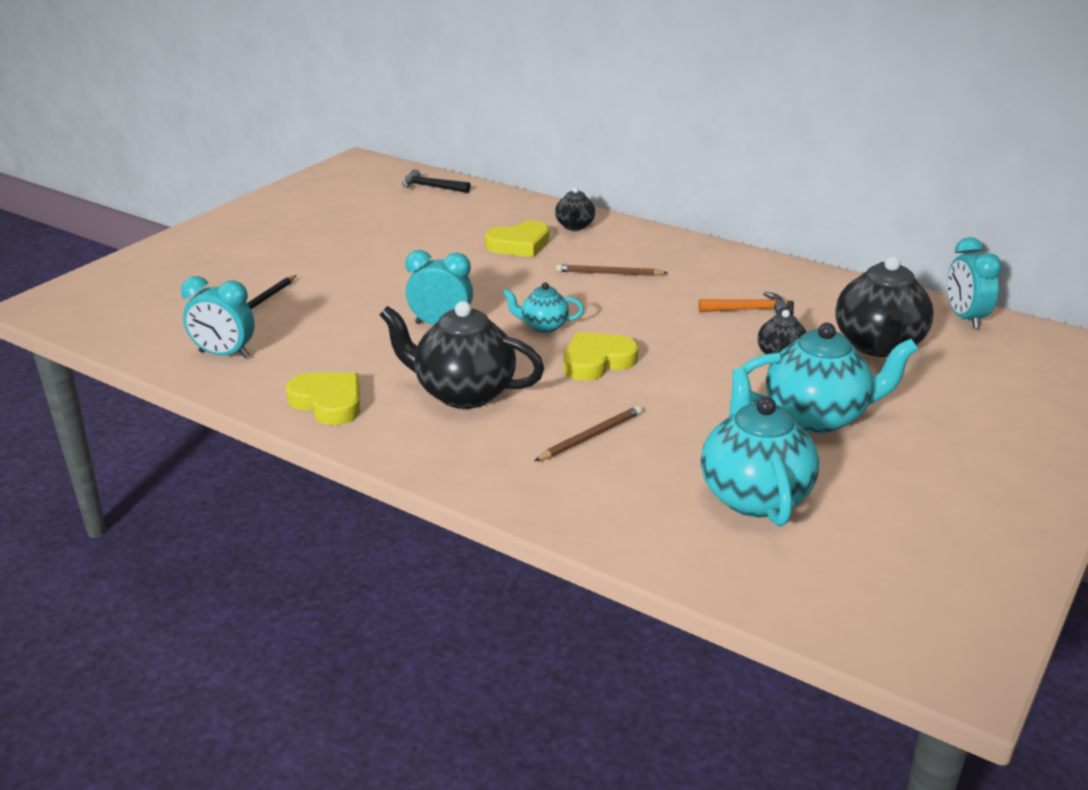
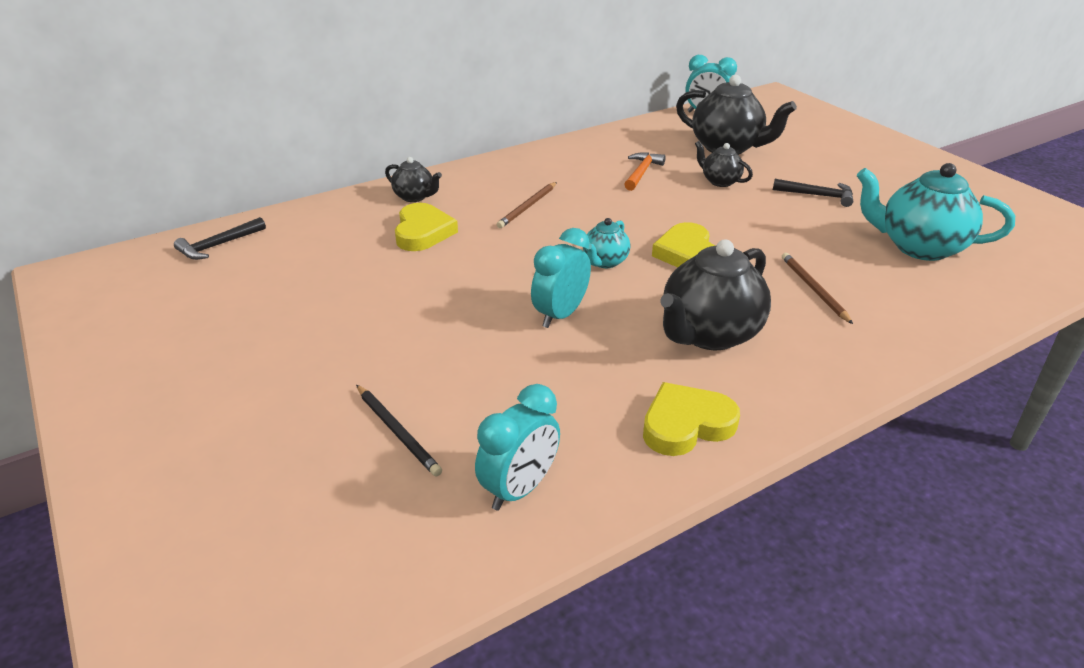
camera: 65 degrees left, 5 degrees up
turquoise teapot [741,323,918,433] -> black hammer [773,179,853,207]

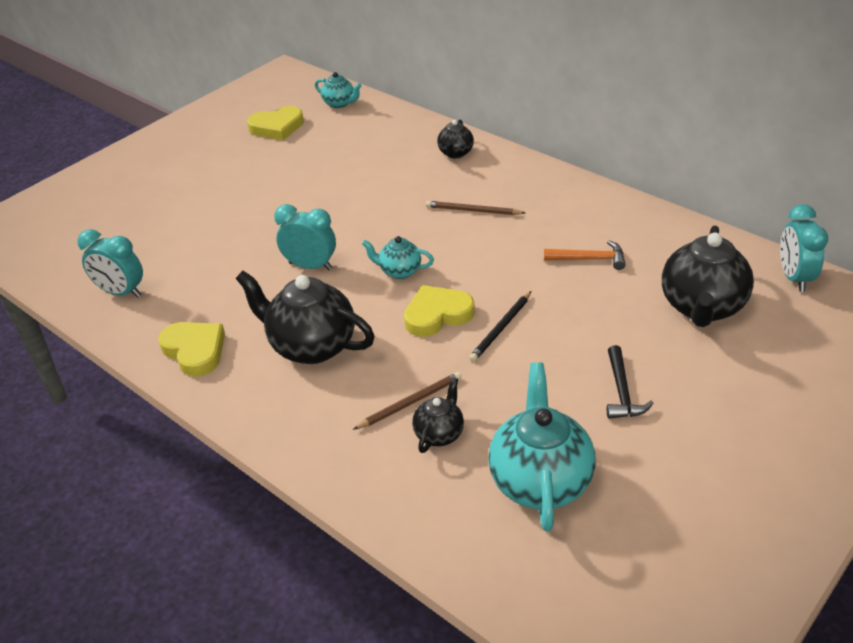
camera: 75 degrees right, 5 degrees up
black hammer [174,217,266,260] -> turquoise teapot [315,72,361,108]
black pencil [356,385,442,477] -> black pencil moved to [469,291,531,362]
yellow heart [395,203,458,251] -> yellow heart moved to [247,106,304,140]
black teapot [695,141,753,187] -> black teapot moved to [412,377,464,453]

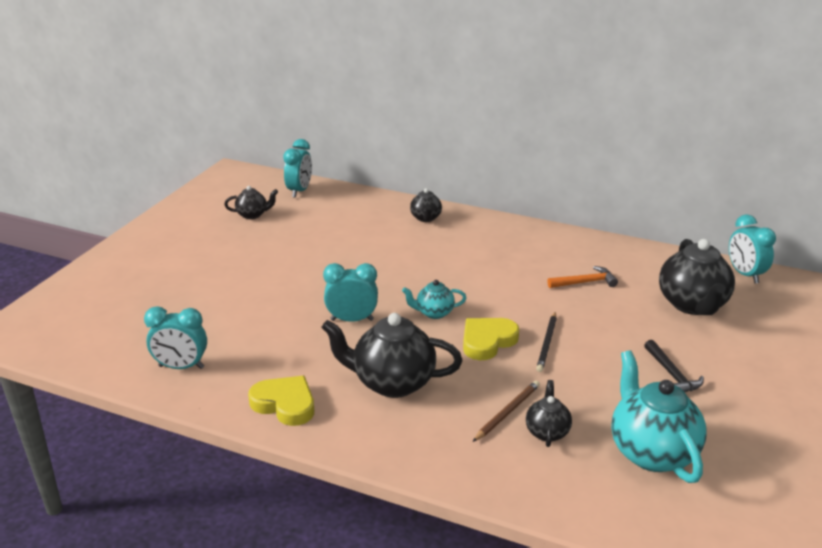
camera: 20 degrees left, 10 degrees down
yellow heart [247,106,304,140] -> black teapot [224,186,278,219]
turquoise teapot [315,72,361,108] -> turquoise clock [283,139,312,198]
brown pencil [426,201,525,215] -> none

